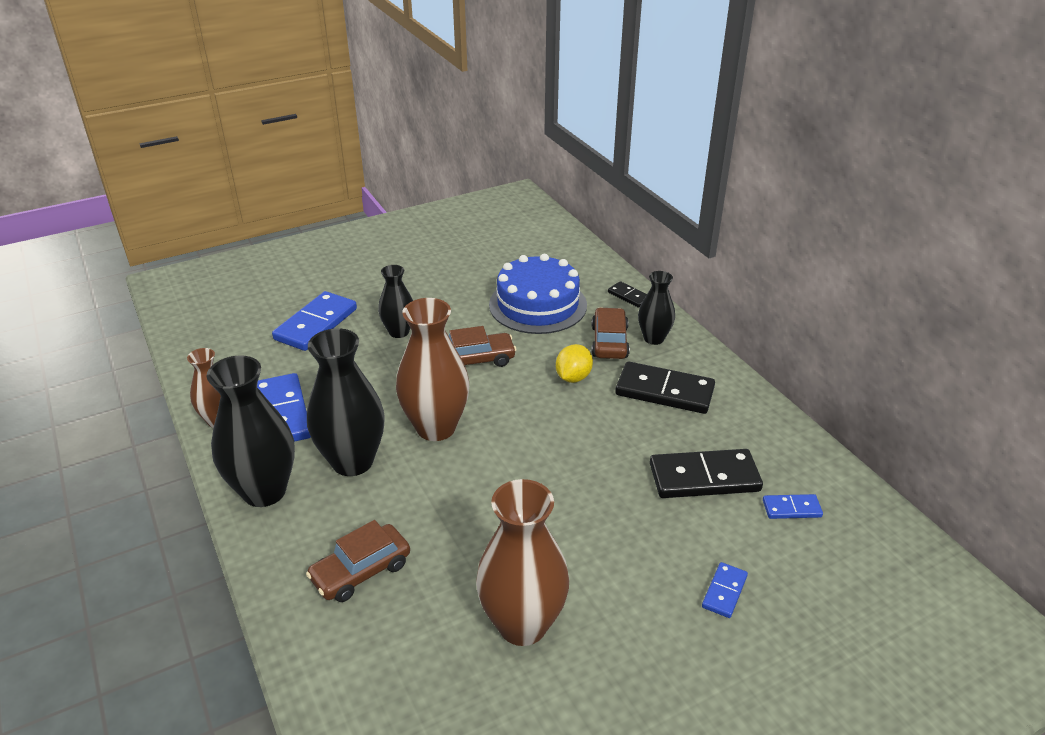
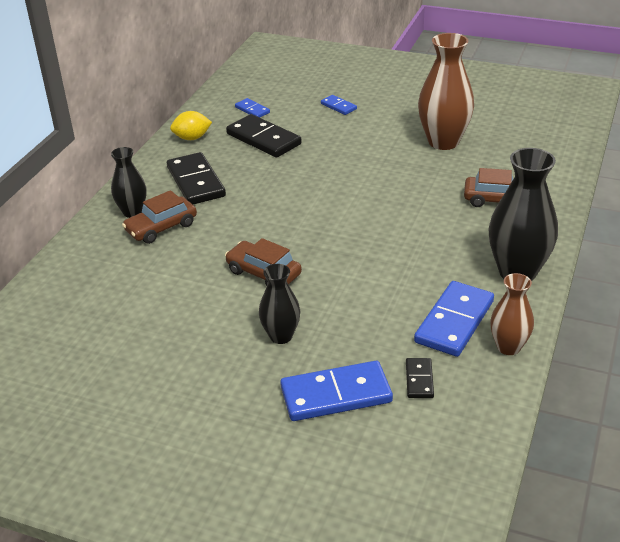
camera: 130 degrees left, 0 degrees up
black vase [307,328,385,476] -> none
brown vase [396,298,469,441] -> none
blue cake [489,254,587,334] -> none
yellow lemon [556,344,593,383] -> yellow lemon moved to [170,111,212,140]
black domino [608,281,647,308] -> black domino moved to [406,358,434,398]
blue domino [702,562,748,618] -> blue domino turned 60 degrees clockwise [321,95,357,115]

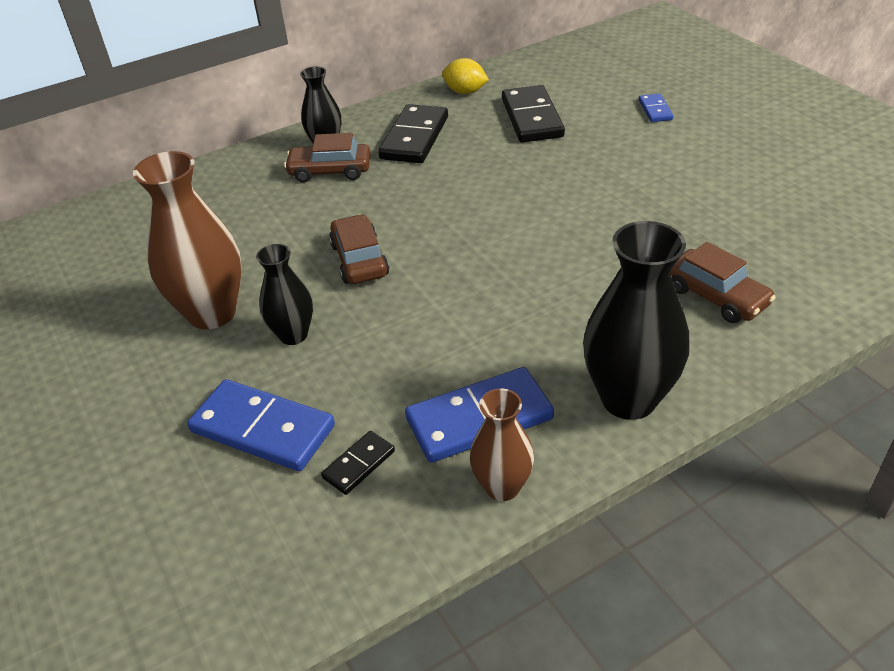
camera: 40 degrees right, 5 degrees up
blue domino [235,98,270,118] -> none
brown vase [418,33,474,150] -> brown vase moved to [133,151,242,329]

